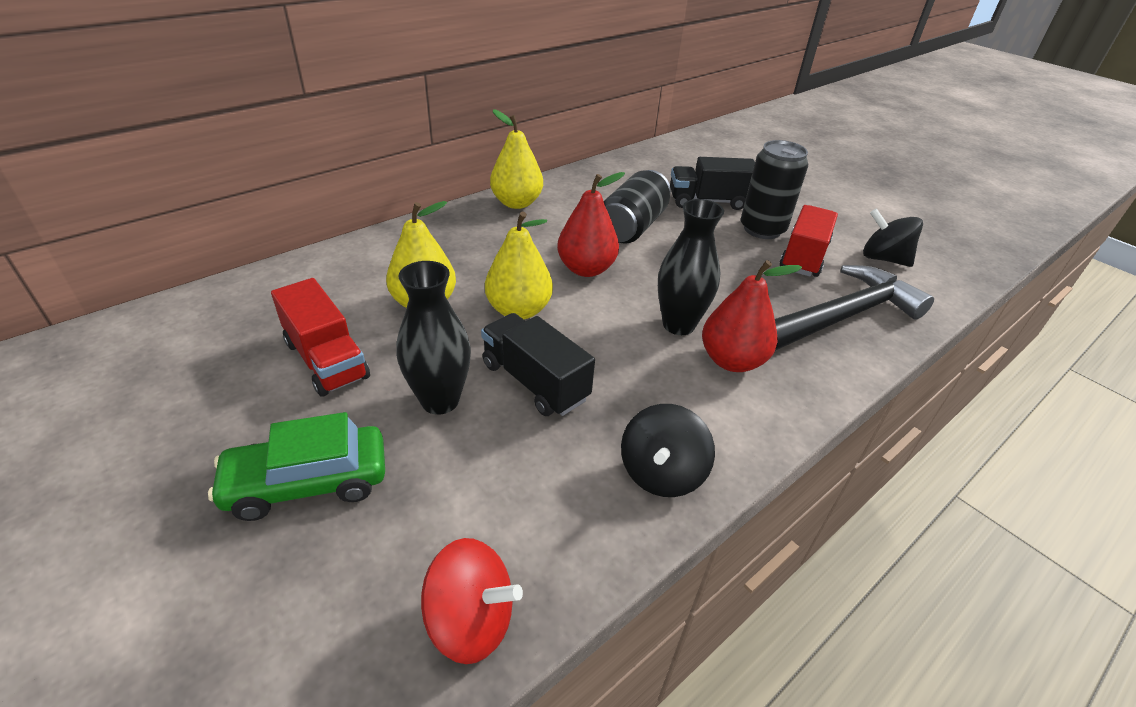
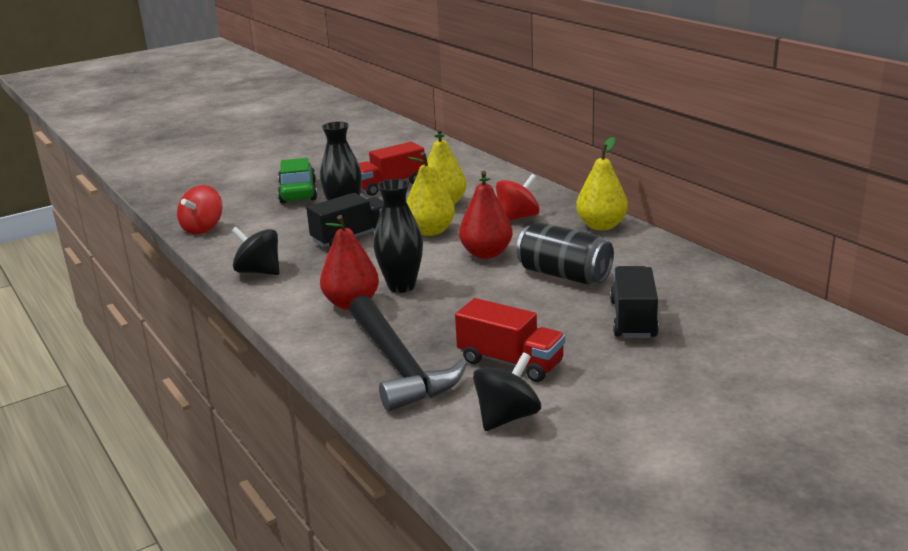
camera: 100 degrees right, 15 degrees down
black can [741,140,808,239] -> none
none -> red spinning top [496,174,540,221]

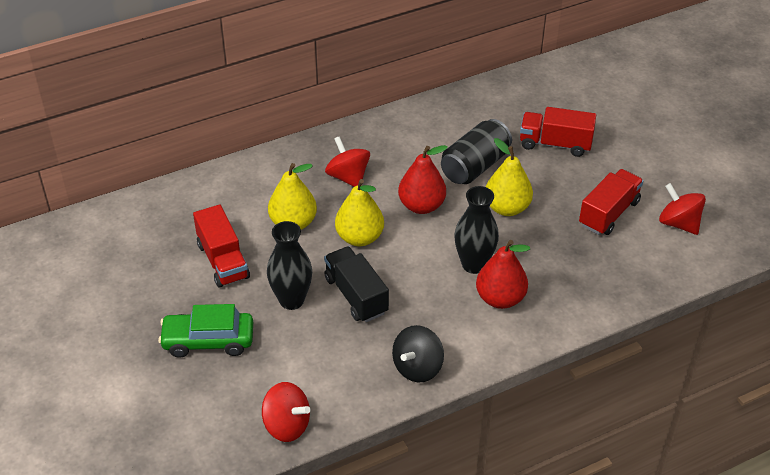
camera: 85 degrees left, 20 degrees up
black hammer [349,295,467,412] -> none
black spinning top [473,352,541,431] -> red spinning top [659,183,706,235]
yellow pear [576,137,628,230] -> yellow pear moved to [486,138,533,216]
black truck [610,266,659,338] -> red truck [520,107,596,157]

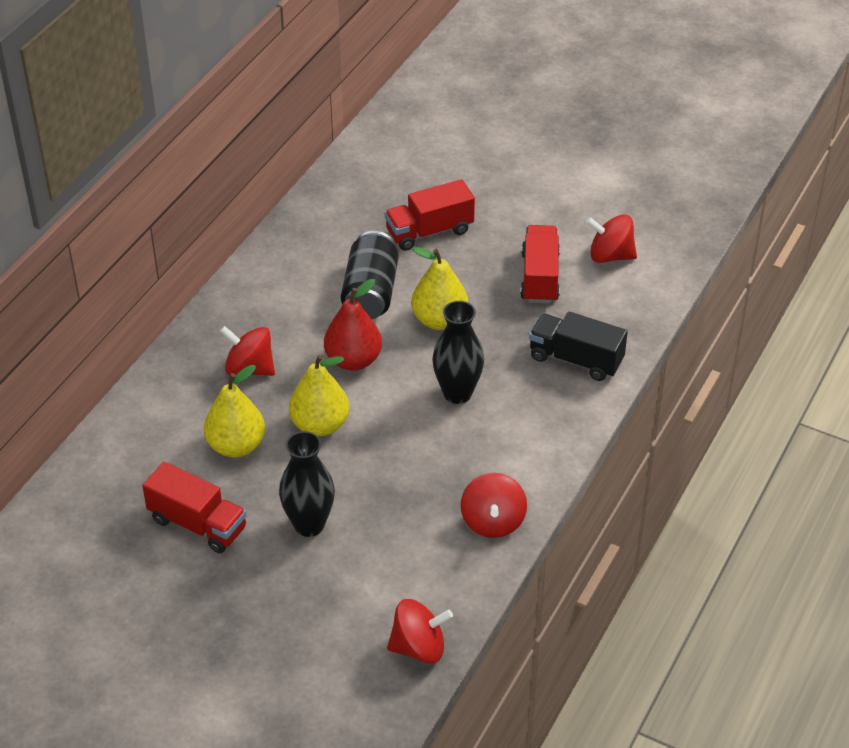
camera: 35 degrees left, 0 degrees up
green car [158,304,253,358] -> none
black truck [324,246,389,322] -> black truck moved to [529,312,628,381]
black spinning top [392,325,444,382] -> red spinning top [461,473,527,538]
red pear [476,240,530,309] -> none

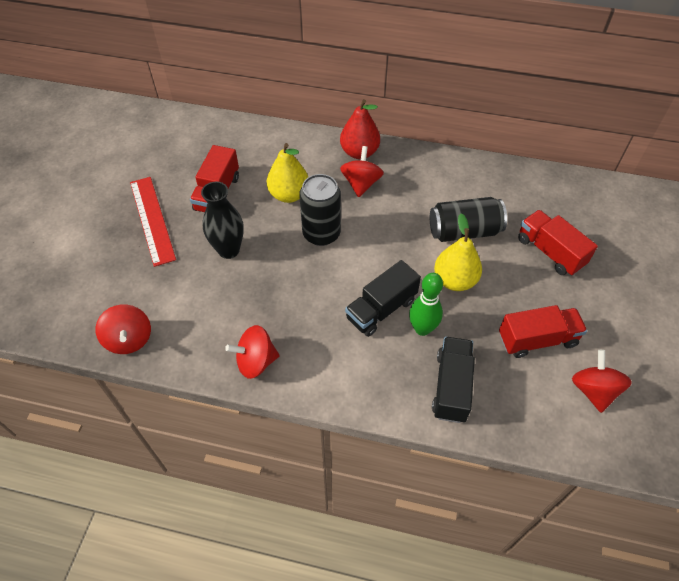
camera: 75 degrees right, 10 degrees up
yellow pear [289,354,349,436] -> black can [299,174,341,246]
red pear [324,279,382,371] -> red pear moved to [340,99,380,159]
black vase [432,301,484,404] -> black truck [345,260,421,337]
none -> red ruler [130,177,176,267]
none -> green bowling pin [409,273,443,336]

